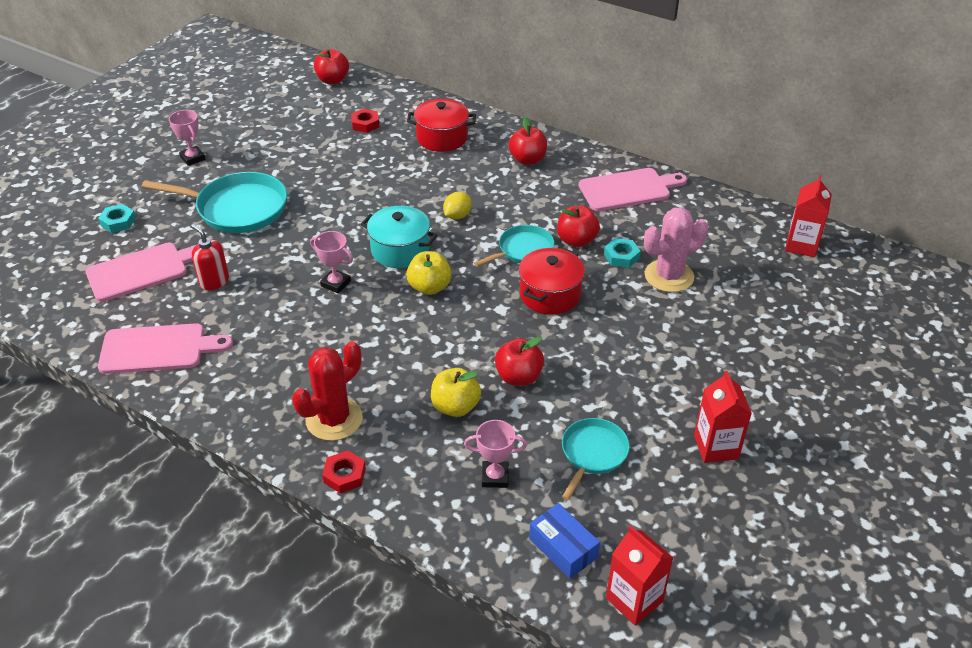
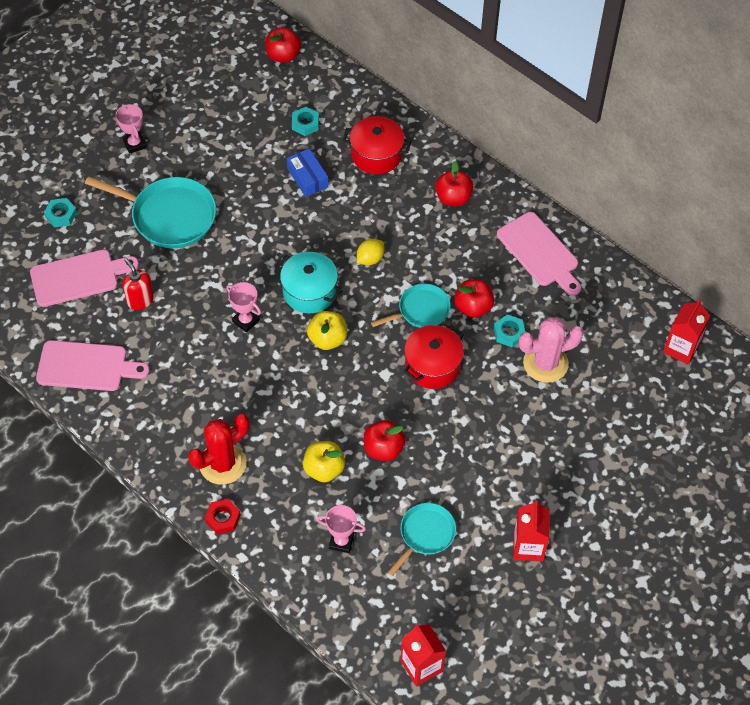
camera: 10 degrees right, 15 degrees up
red nut [351,109,380,133] -> turquoise nut [292,107,319,136]
blue box [529,503,600,579] -> blue box moved to [287,148,328,197]
pink cutting board [579,168,687,211] -> pink cutting board turned 60 degrees clockwise [497,212,581,296]

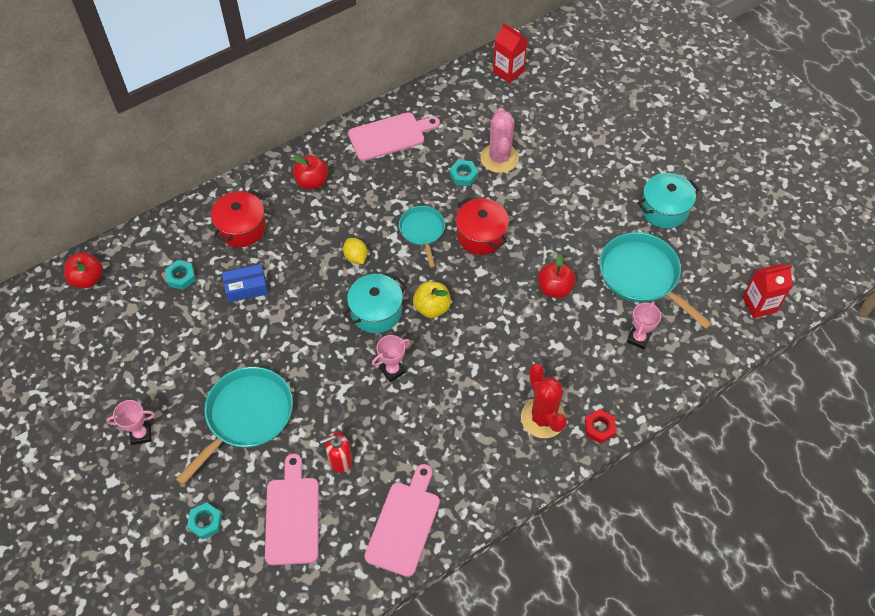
camera: 75 degrees left, 0 degrees up
yellow apple [303,441,345,482] -> none
turquoise pan [388,503,456,576] -> turquoise pan [599,232,712,329], size x1.69
red apple [454,279,494,318] -> none
red carton [513,500,550,561] -> turquoise pot [638,173,700,228]

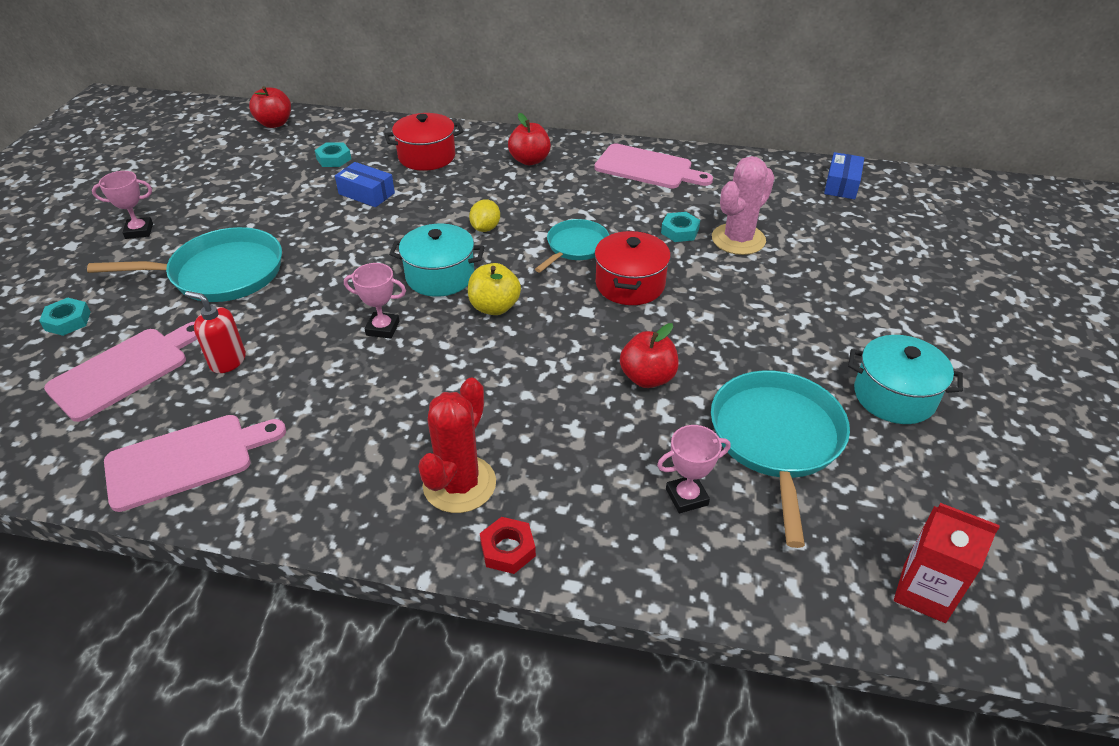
camera: 45 degrees right, 15 degrees down
pink trophy [106,400,155,445] -> pink trophy turned 45 degrees counterclockwise [92,171,153,239]
red carton [493,23,527,83] -> blue box [824,152,864,199]

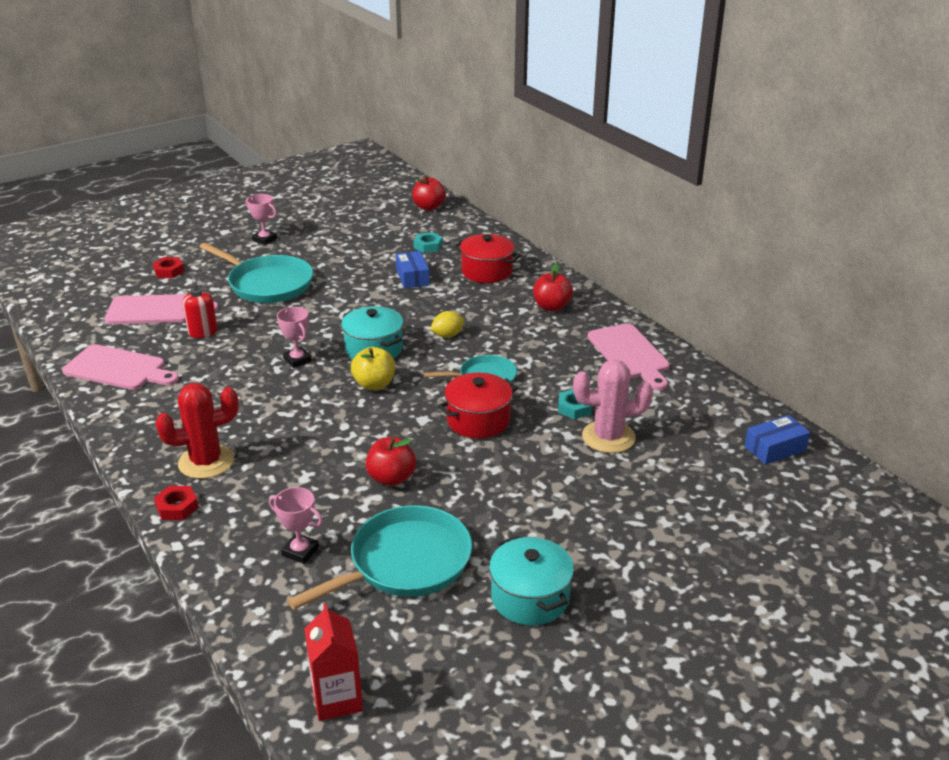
camera: 45 degrees right, 10 degrees down
turquoise nut [39,298,91,336] -> red nut [152,257,184,278]

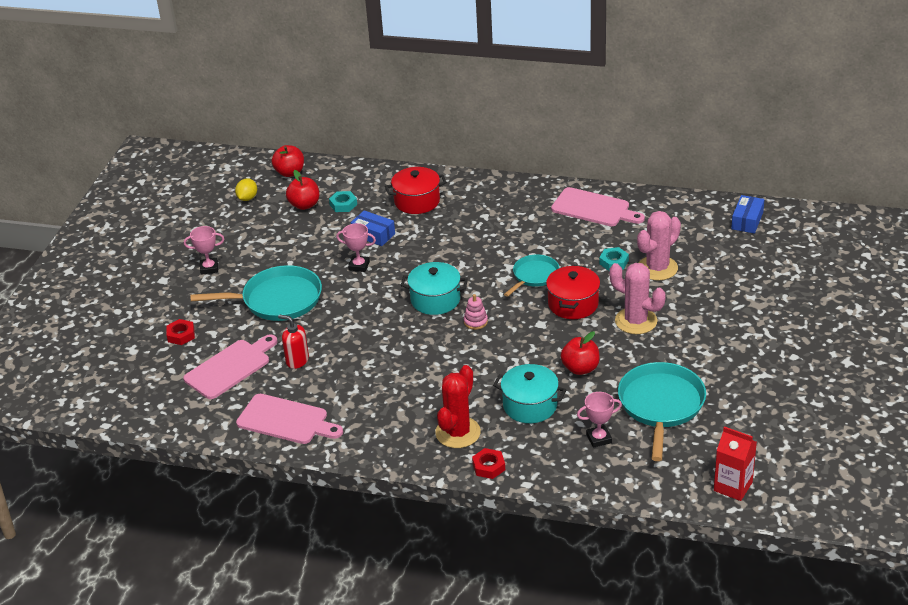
camera: 40 degrees left, 5 degrees up
pink cutting board [62,344,179,390] -> pink cutting board turned 45 degrees clockwise [236,394,343,444]
pink trophy [277,307,312,368] -> pink trophy moved to [336,223,376,272]
yellow apple [351,347,395,390] -> pink stacking toy [464,294,488,330]
yellow lemon [430,311,465,338] -> yellow lemon moved to [235,178,257,201]
turquoise pot [489,536,574,625] -> turquoise pot moved to [493,364,566,423]
red apple [533,263,573,311] -> red apple moved to [286,170,319,210]
none -> pink cactus [609,263,666,334]

